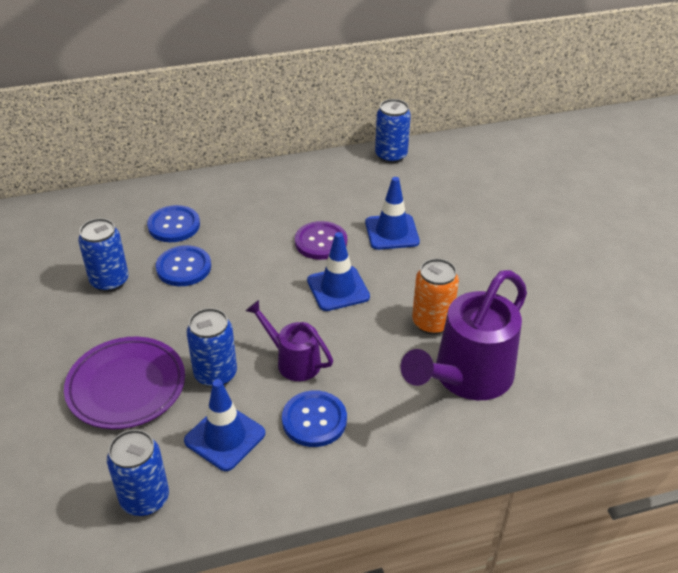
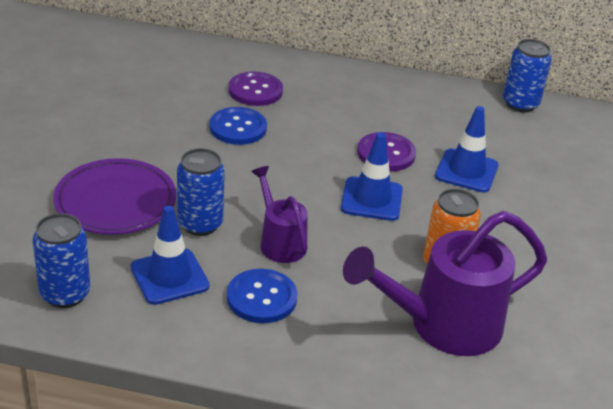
camera: 25 degrees right, 5 degrees down
blue can [78,218,129,292] -> none
blue button [147,205,200,242] -> purple button [229,72,283,106]

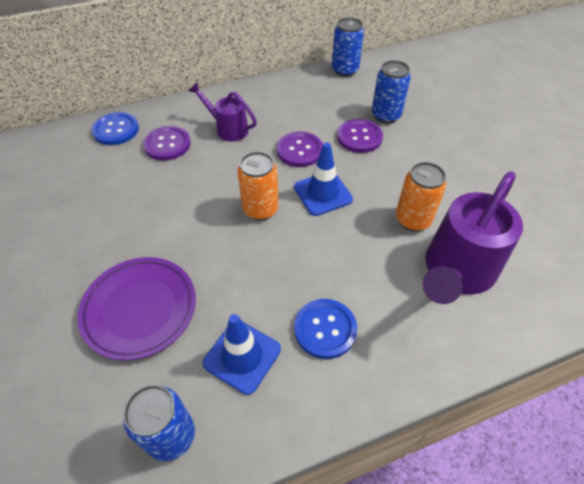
camera: 30 degrees left, 15 degrees up
blue can [177,148,225,236] -> blue can moved to [372,60,411,124]
blue button [210,107,267,145] -> blue button moved to [92,112,139,145]
purple watering can [251,166,308,263] -> purple watering can moved to [189,82,257,141]
blue traffic cone [435,106,499,193] -> purple button [337,119,383,153]
none -> orange can [237,152,279,220]

